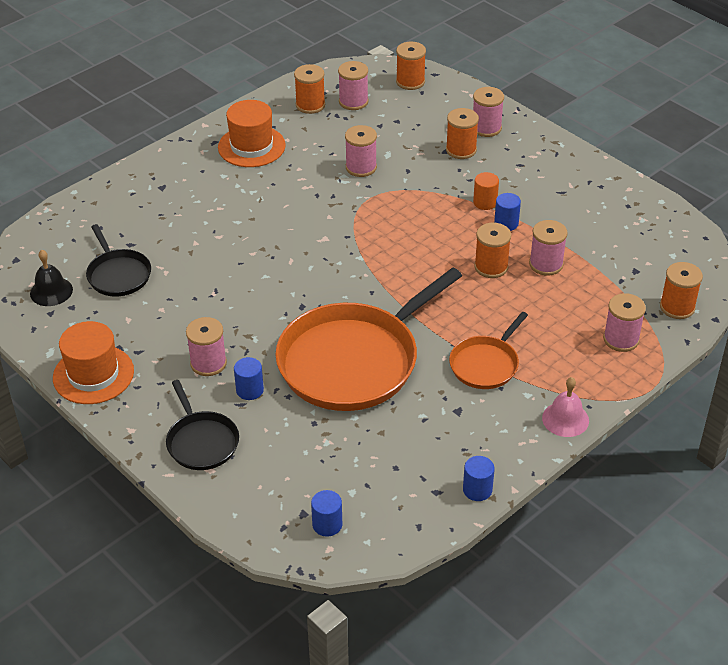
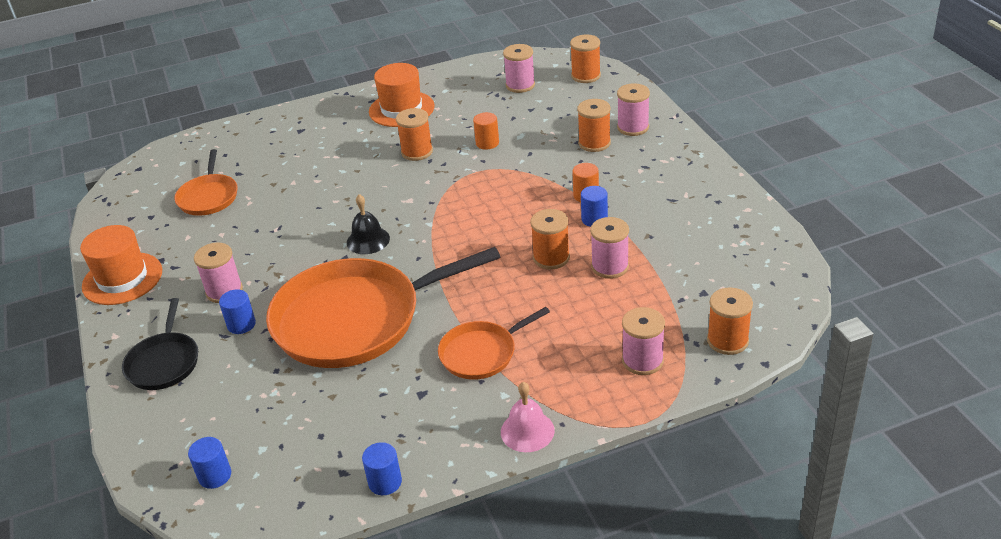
camera: 25 degrees right, 5 degrees down
black bell [30,250,73,306] -> black bell moved to [347,194,390,254]
black pan [86,224,151,297] -> orange pan [174,149,237,216]
orange spool [294,64,325,114] -> orange spool moved to [396,108,433,161]
pink spool [345,125,377,177] -> orange cylinder [473,112,499,150]

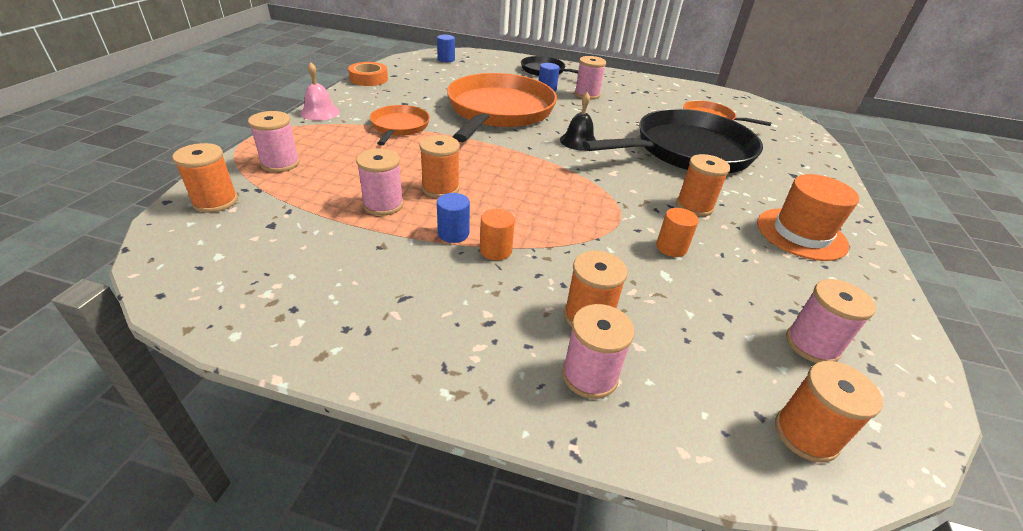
camera: 120 degrees right, 0 degrees up
orange hat [80,225,162,305] -> none
blue cylinder [362,442,402,495] -> orange tape [348,62,388,86]
none -> black pan [582,109,763,173]

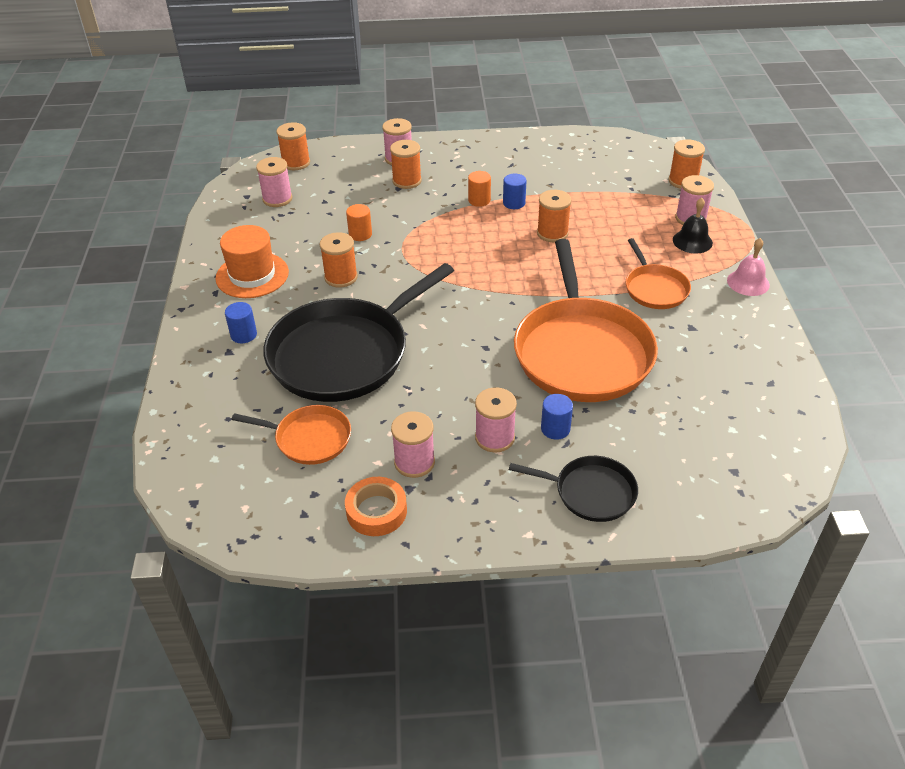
camera: 165 degrees right, 5 degrees up
orange tape [348,62,388,86] -> orange tape moved to [345,477,407,536]
pink spool [356,148,404,216] -> pink spool moved to [391,411,435,478]
blue cylinder [437,35,455,62] -> blue cylinder moved to [225,302,257,343]
black bell [560,92,596,151] -> black bell moved to [673,198,713,253]

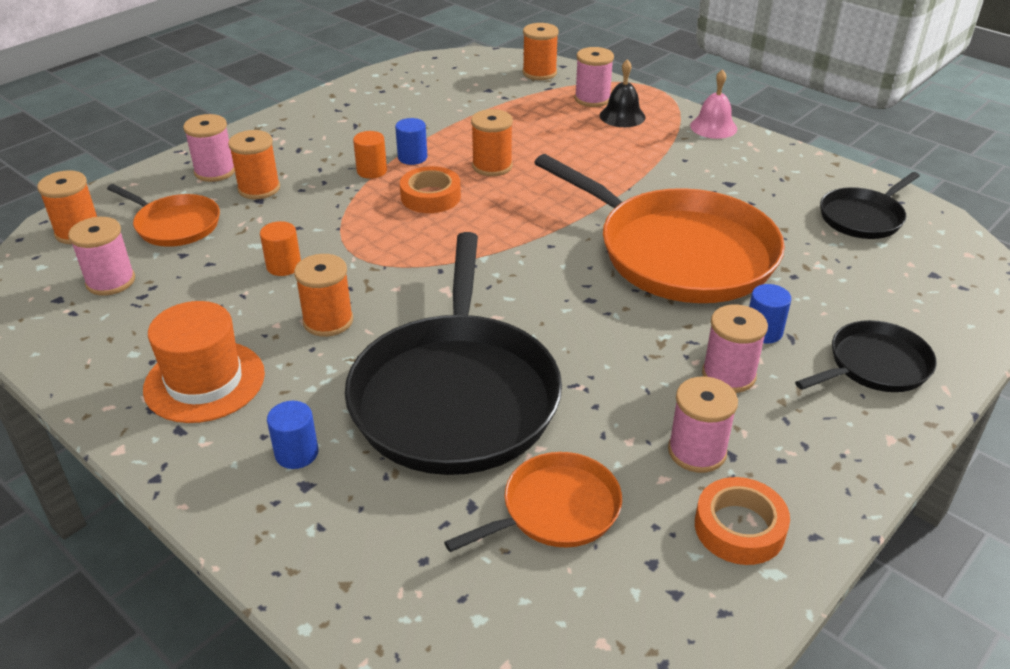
camera: 45 degrees left, 5 degrees down
orange pan [626,238,691,309] -> orange pan moved to [107,184,220,247]
none -> orange tape [400,166,461,213]
none -> black pan [820,172,920,239]

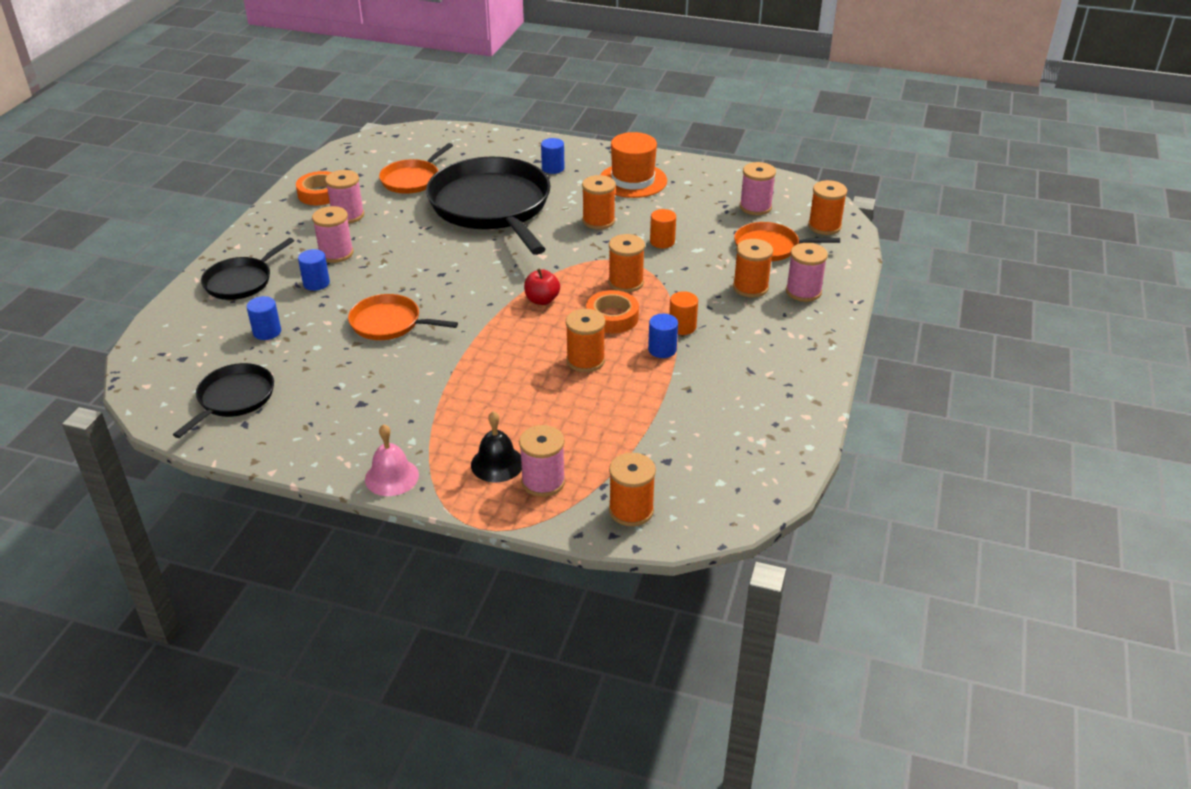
camera: 155 degrees right, 0 degrees up
orange pan [534,154,785,303] -> orange pan [348,294,458,340], size x0.49
none -> blue cylinder [247,296,281,340]
none -> red apple [524,269,560,305]
none -> orange spool [608,234,645,292]

